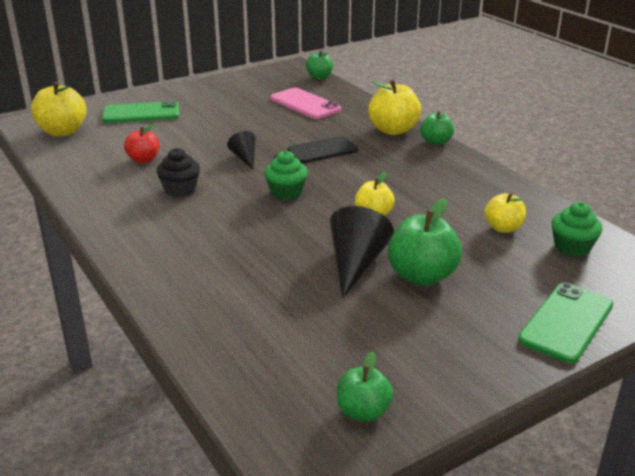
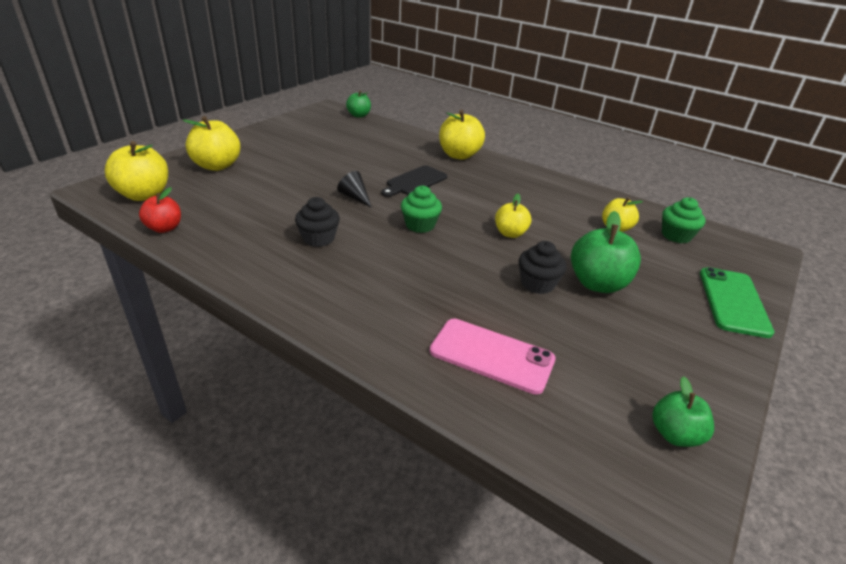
camera: 25 degrees left, 5 degrees up
green phone [102,101,179,123] -> yellow apple [183,116,240,171]
red apple [124,123,160,163] -> red apple moved to [139,187,181,233]
pink phone [270,87,341,119] -> pink phone moved to [430,319,556,395]
black cone [330,206,394,298] -> black cupcake [519,241,567,294]
green apple [420,111,454,145] -> none

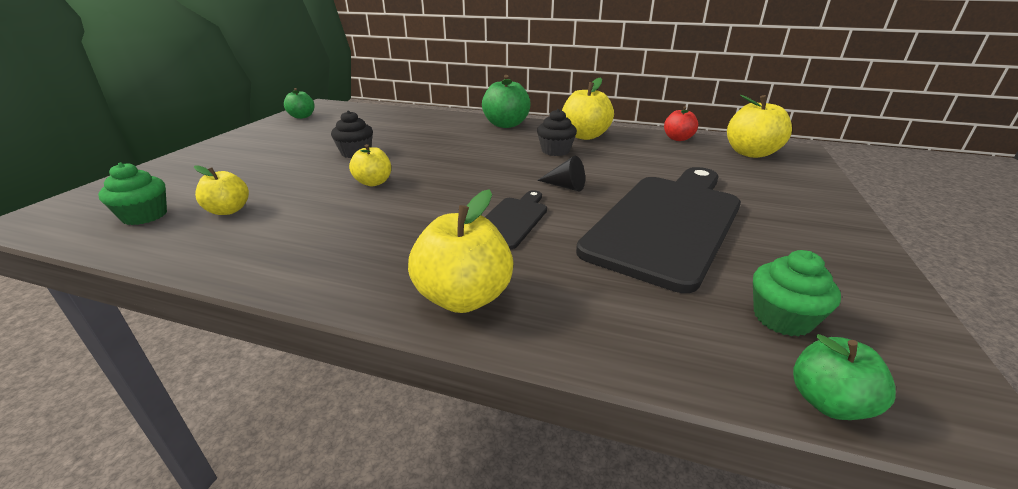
camera: 165 degrees right, 5 degrees down
yellow apple [183,116,240,171] -> yellow apple moved to [562,78,614,140]
green cupcake [401,186,442,233] -> green cupcake moved to [753,250,841,337]
pink phone [430,319,556,395] -> none
green apple [571,211,641,293] -> green apple moved to [482,75,531,128]
green phone [700,267,775,338] -> none
none -> black cutting board [576,167,741,293]

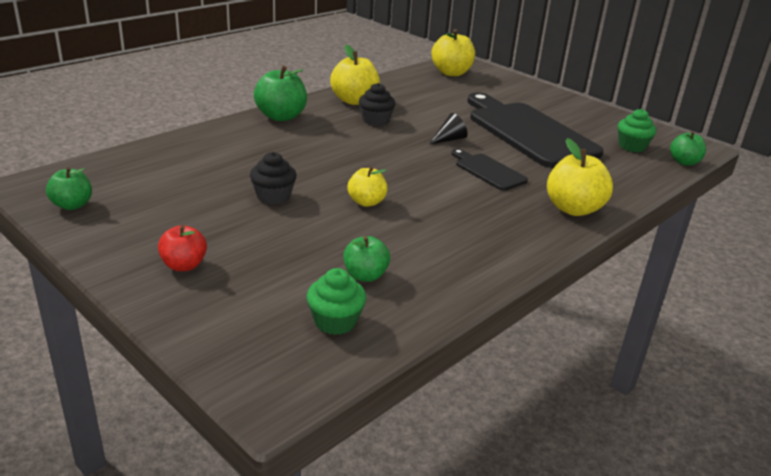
camera: 65 degrees left, 0 degrees up
yellow apple [194,165,249,215] -> green apple [343,236,390,282]
red apple [664,107,698,141] -> red apple moved to [158,225,207,271]

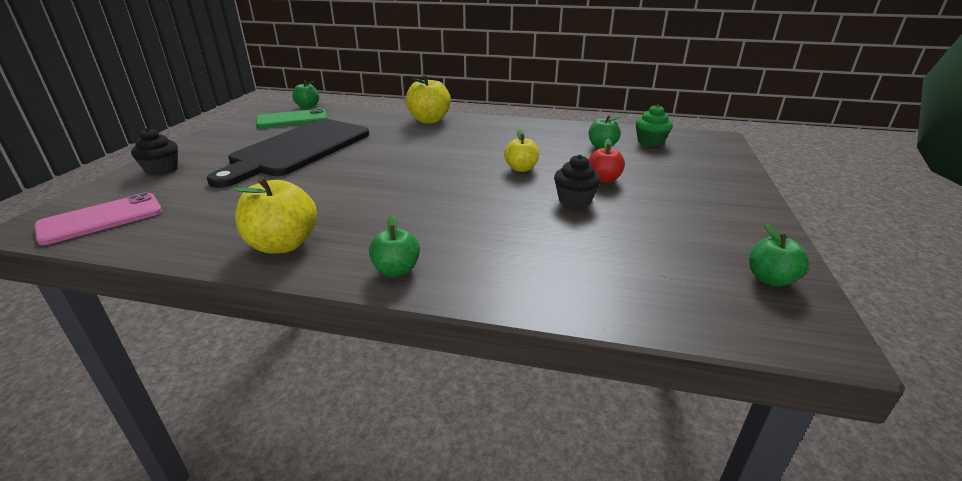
camera: 120 degrees left, 0 degrees up
red apple [158,225,207,271] -> red apple moved to [588,139,625,183]
green apple [254,65,307,121] -> green apple [369,215,420,277], size x0.62
black cupcake [359,83,396,126] -> black cupcake moved to [131,128,178,176]
black cone [429,113,468,145] -> none
yellow apple [431,29,475,76] -> pink phone [34,192,162,245]
black cutting board [451,149,528,191] -> none
green cupcake [618,109,656,152] -> green phone [256,108,327,128]

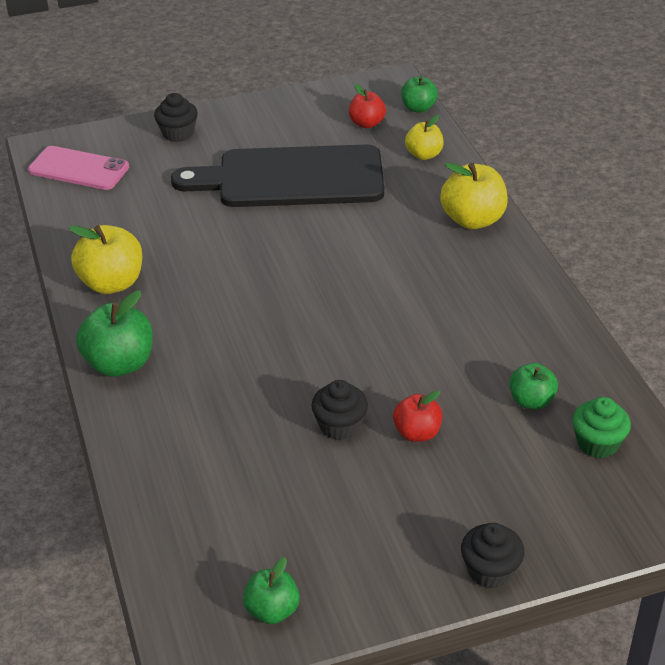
camera: 60 degrees right, 10 degrees up
green phone [256,108,327,128] -> red apple [349,84,386,128]
green apple [369,215,420,277] -> green apple [76,290,153,377], size x1.62
yellow apple [504,129,539,172] -> yellow apple moved to [405,115,444,160]
none -> black cupcake [461,523,524,589]

